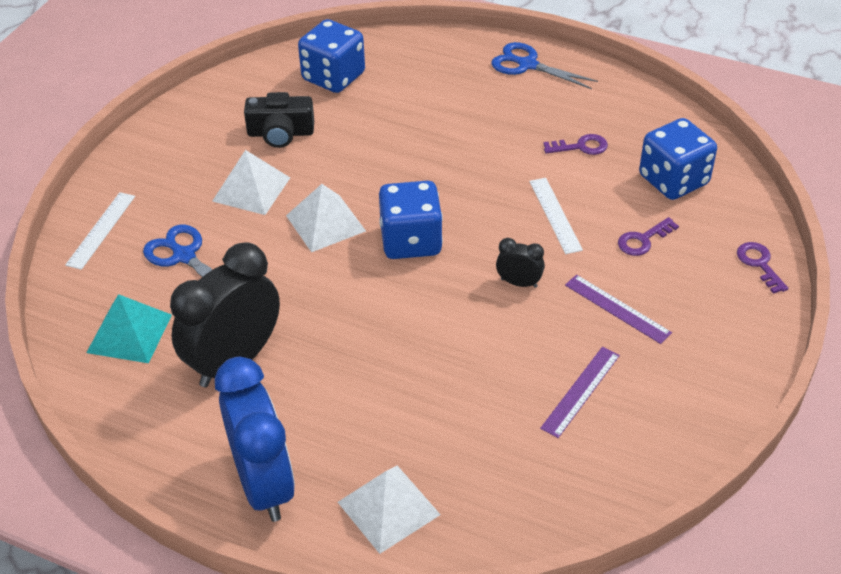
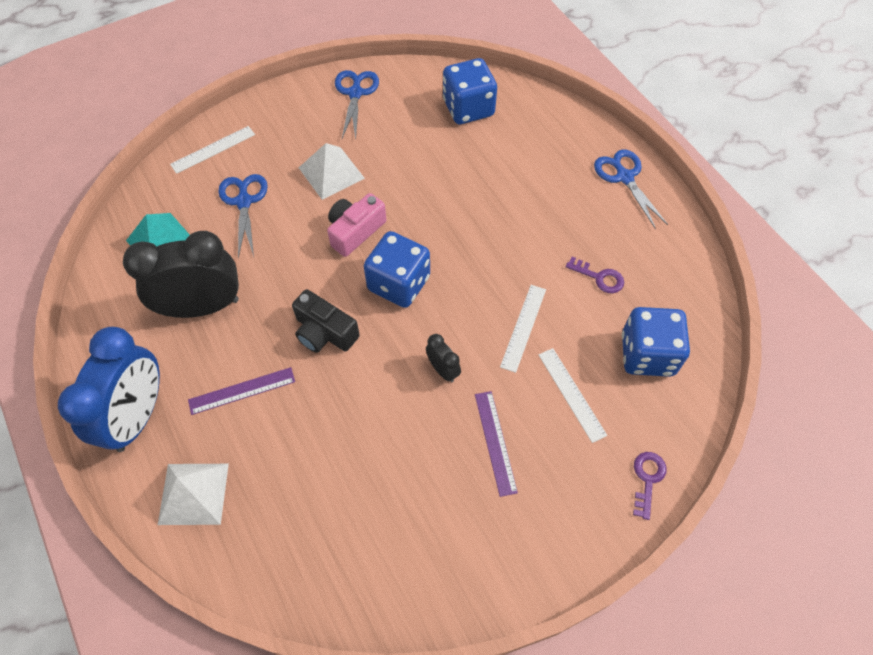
camera: 35 degrees right, 15 degrees up
black camera [244,92,314,148] -> black camera moved to [292,289,360,353]
white pyramid [286,184,366,252] -> pink camera [327,193,386,257]
purple ruler [540,347,620,438] -> purple ruler moved to [188,367,295,415]
purple key [618,217,679,256] -> white ruler [539,348,607,443]
none -> blue scissors [335,70,379,140]

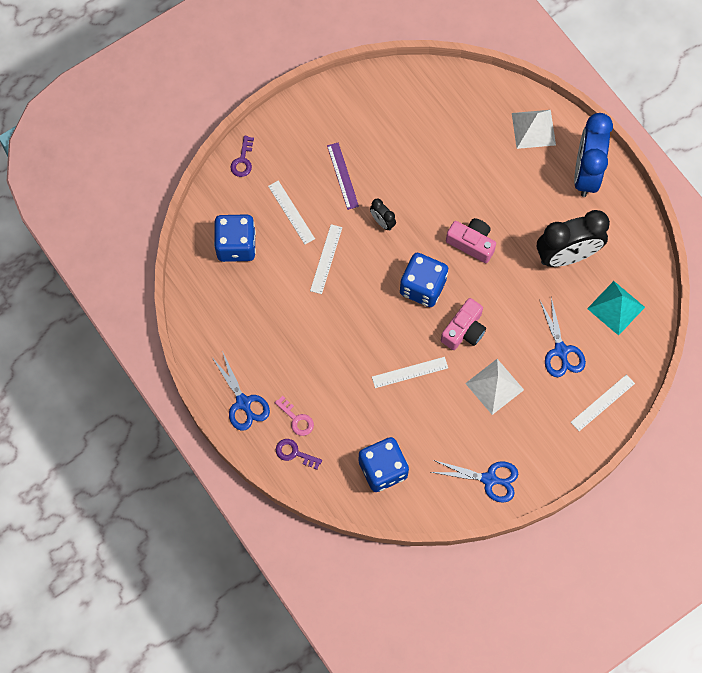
camera: 175 degrees right, 10 degrees up
purple ruler [188,367,295,415] -> none
black camera [292,289,360,353] -> pink camera [446,218,496,263]
blue scissors [335,70,379,140] -> blue scissors turned 75 degrees counterclockwise [431,460,518,503]
purple key [566,257,624,293] -> purple key moved to [276,439,322,470]
none -> pink key [275,396,314,436]
none -> white ruler [372,357,448,388]

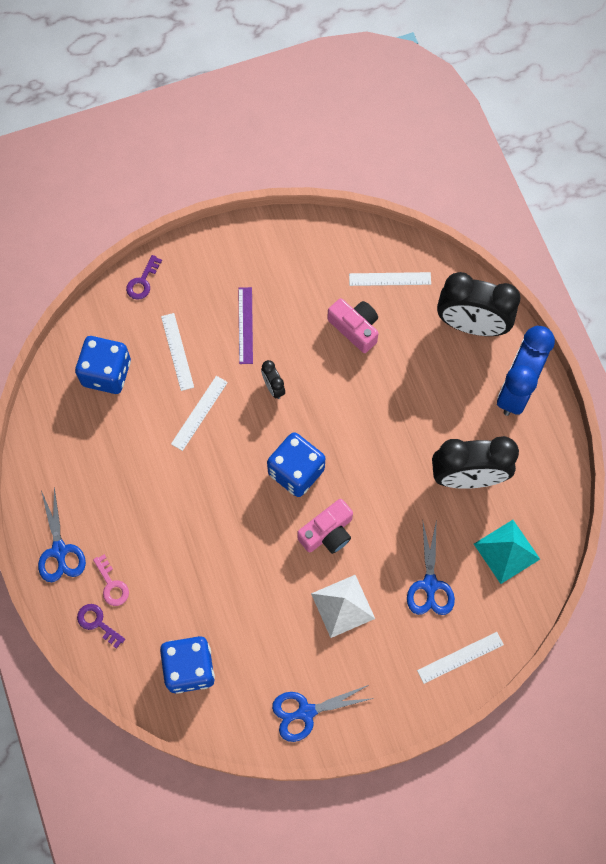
camera: 15 degrees right, 0 degrees up
white ruler [372,357,448,388] -> white ruler moved to [349,272,431,286]
blue scissors [431,460,518,503] -> blue scissors turned 135 degrees clockwise [272,685,374,742]
pink camera [446,218,496,263] -> pink camera moved to [327,298,379,353]
white pyramid [512,110,556,149] -> black clock [437,272,520,336]

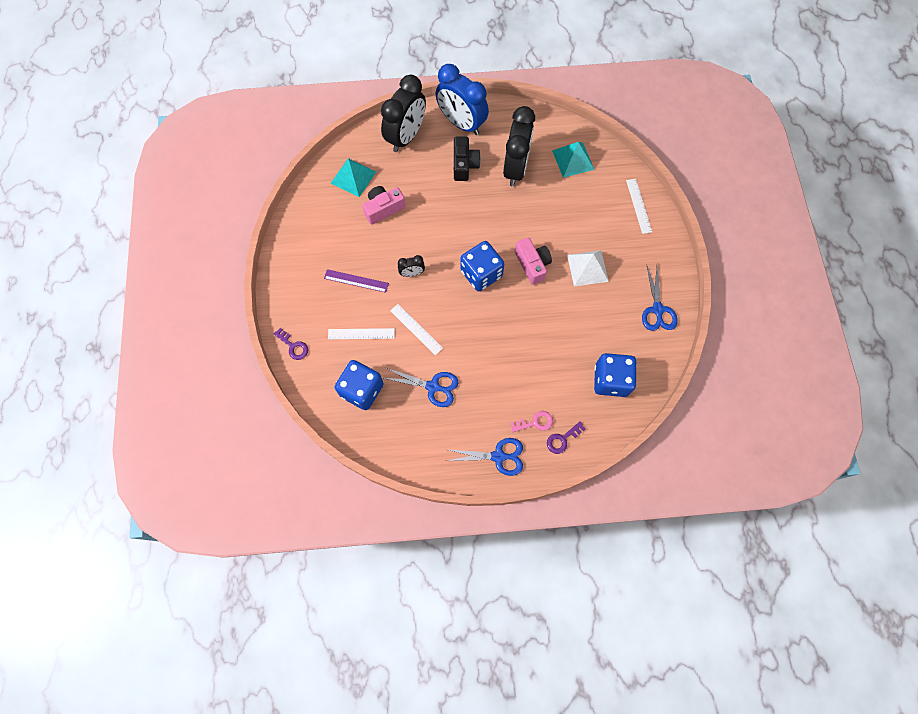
camera: 75 degrees left, 0 degrees up
white ruler [349,272,431,286] -> turquoise pyramid [331,158,376,197]
blue scissors [407,519,455,615] -> blue scissors moved to [384,368,459,407]
none -> black camera [454,137,481,181]

